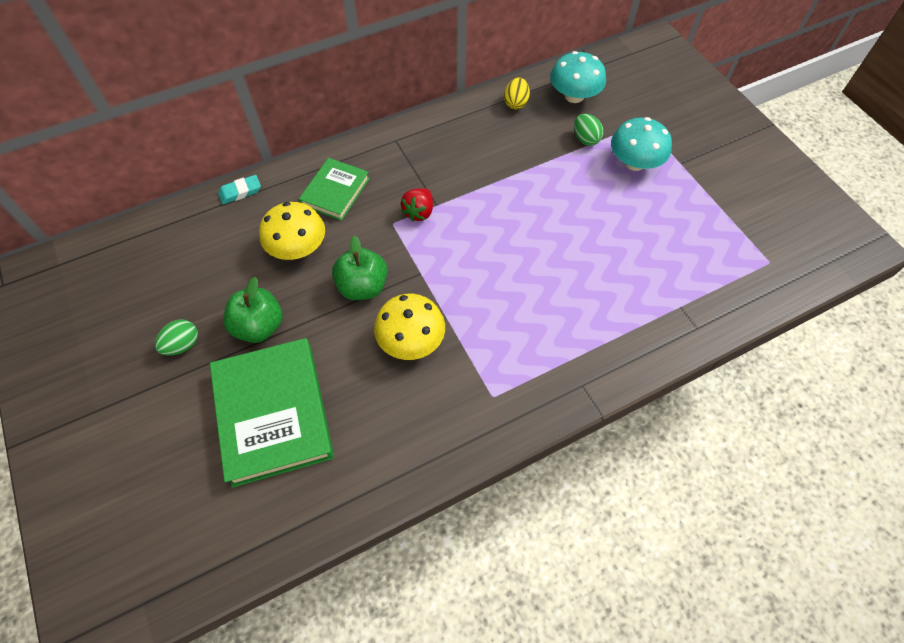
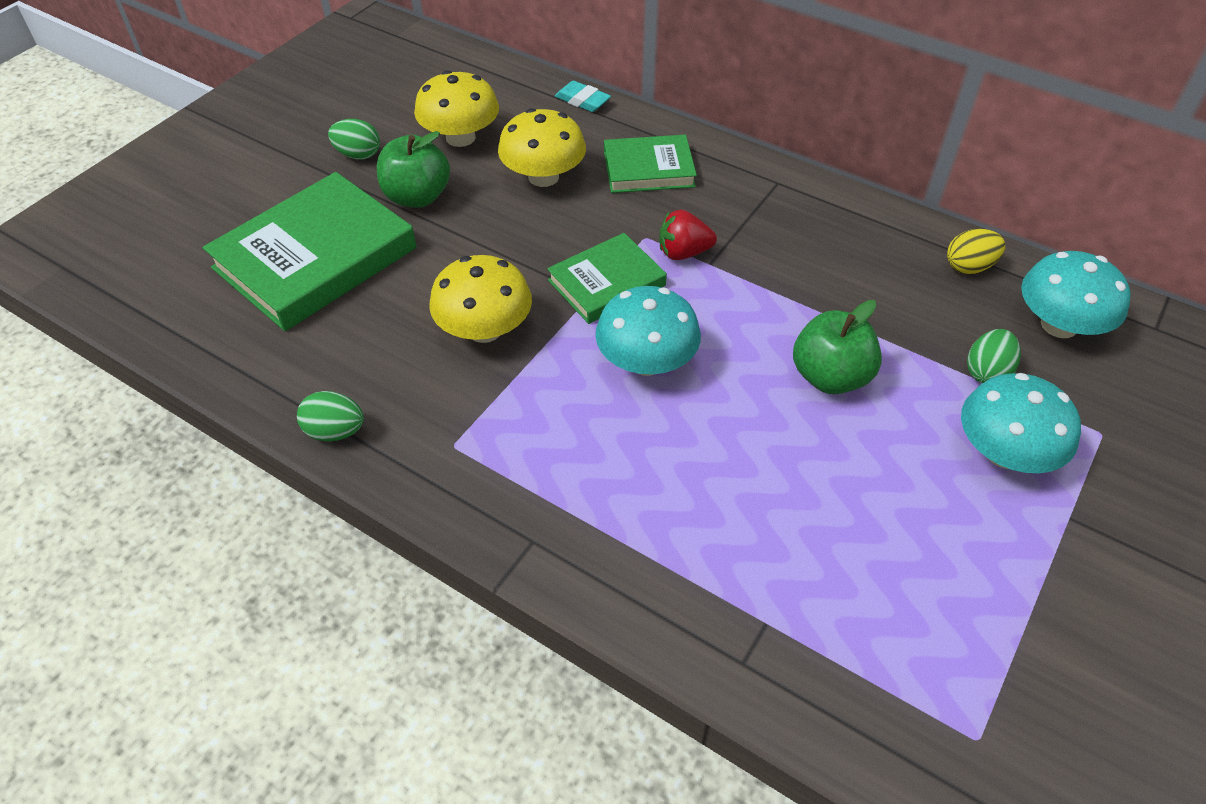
camera: 60 degrees right, 10 degrees down
green apple [332,235,387,300] -> green apple moved to [793,300,882,394]
none -> green egg [297,391,364,442]
none -> yellow mushroom [414,70,499,147]
none -> green book [547,233,667,324]
none -> turquoise mushroom [595,286,701,376]

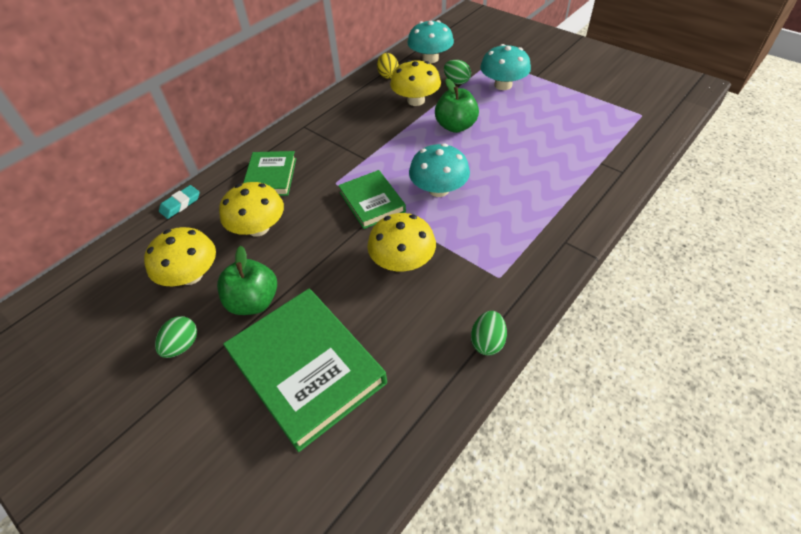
camera: 80 degrees left, 0 degrees up
red strawberry [659,210,717,260] -> none
none -> yellow mushroom [390,60,441,106]

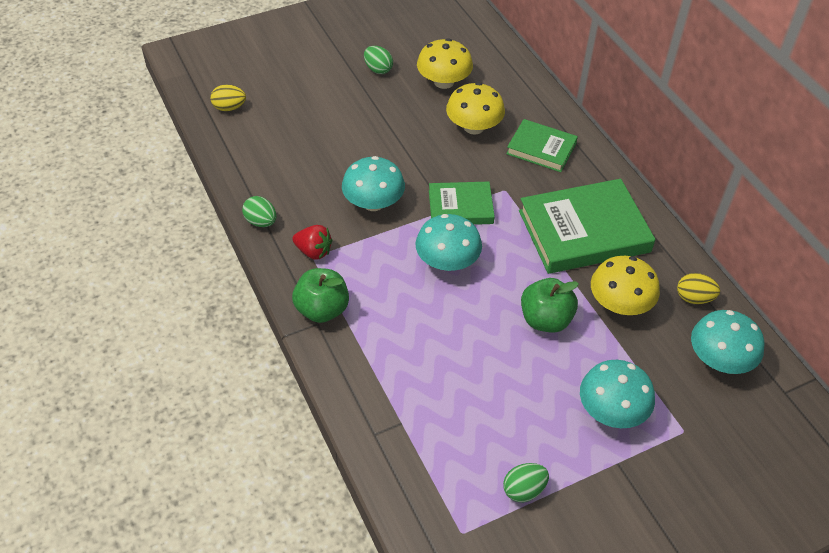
camera: 110 degrees right, 0 degrees up
turquoise eraser [159,185,200,219] -> none
green apple [217,246,277,315] -> green apple moved to [292,268,349,323]
green book [223,289,387,452] -> green book moved to [519,179,655,274]
yellow mushroom [367,213,436,271] -> turquoise mushroom [342,156,405,211]
green egg [444,60,471,85] -> green egg moved to [503,463,549,502]
none -> yellow egg [210,85,246,111]
none -> red strawberry [292,225,332,260]

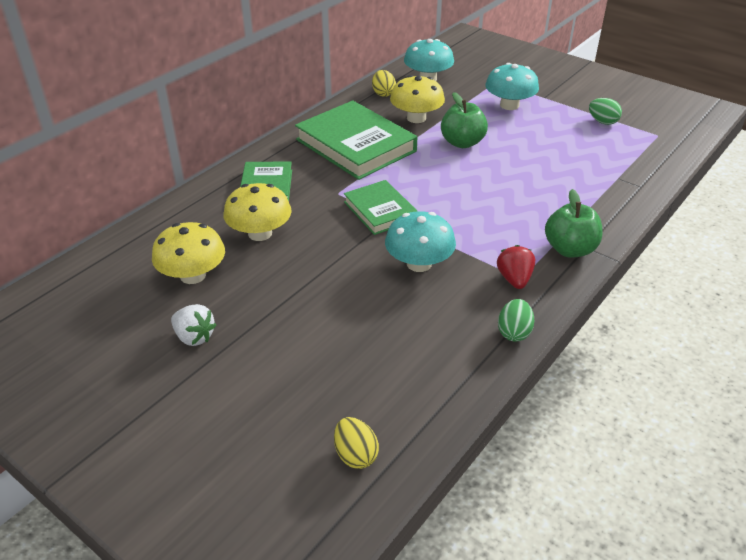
camera: 115 degrees left, 10 degrees down
green egg [364,46,393,74] -> white strawberry [171,304,216,346]
turquoise mushroom [416,214,482,271] -> none

